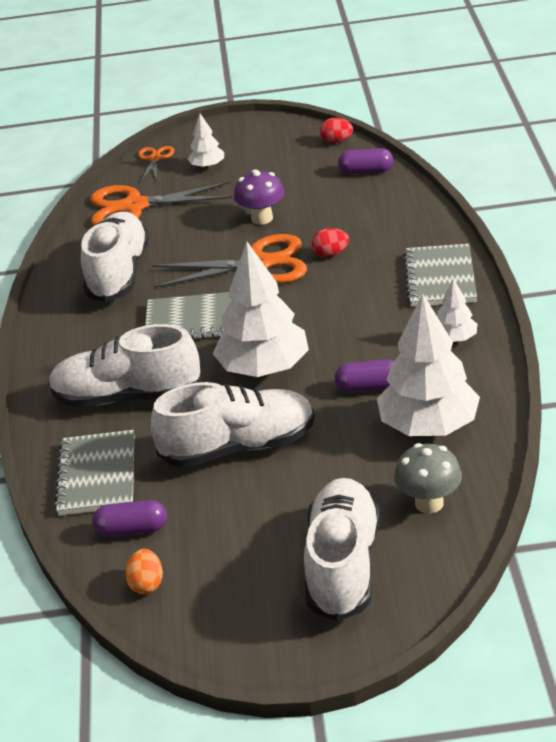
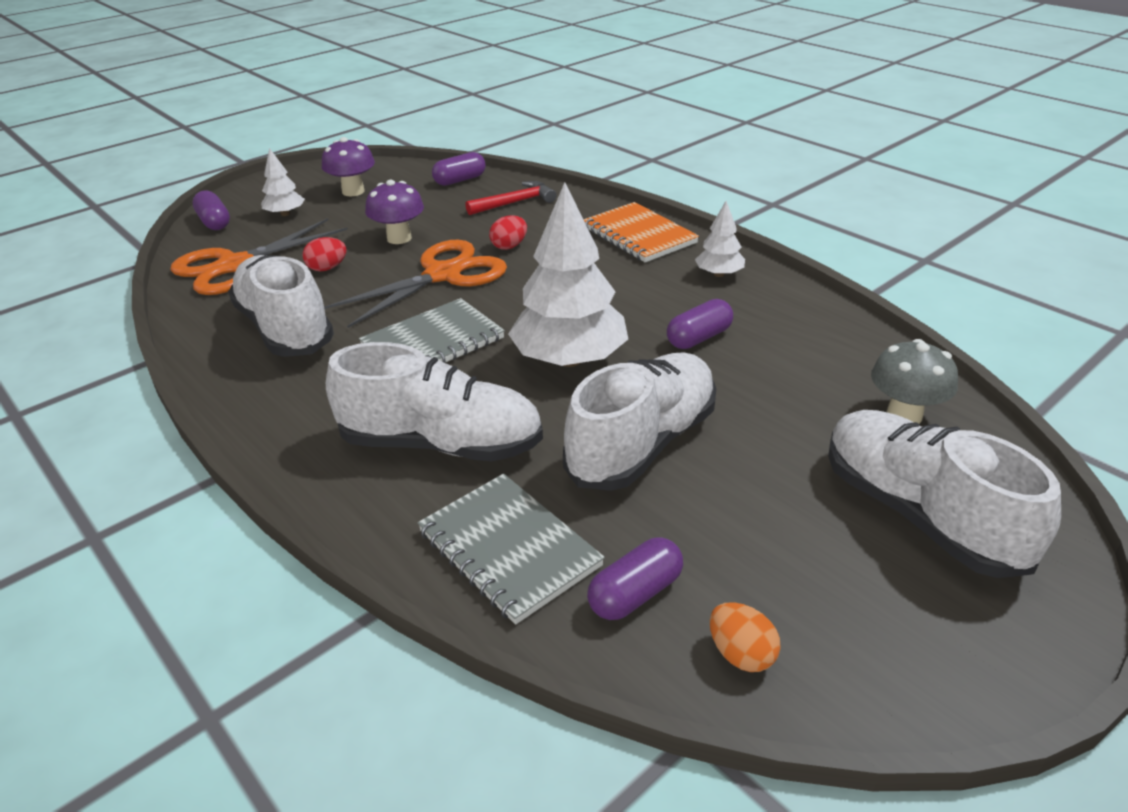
camera: 40 degrees left, 0 degrees up
white shoe [49,324,202,407] -> white shoe turned 135 degrees counterclockwise [326,342,543,462]
orange scissors [138,146,174,181] -> purple capsule [192,190,230,230]
red egg [320,118,353,143] -> red egg moved to [303,237,347,271]
white tree [377,294,480,436] -> none
grey notebook [403,244,477,307] -> orange notebook [583,202,699,262]
none -> purple mushroom [322,137,375,197]
none -> red hammer [465,181,556,215]

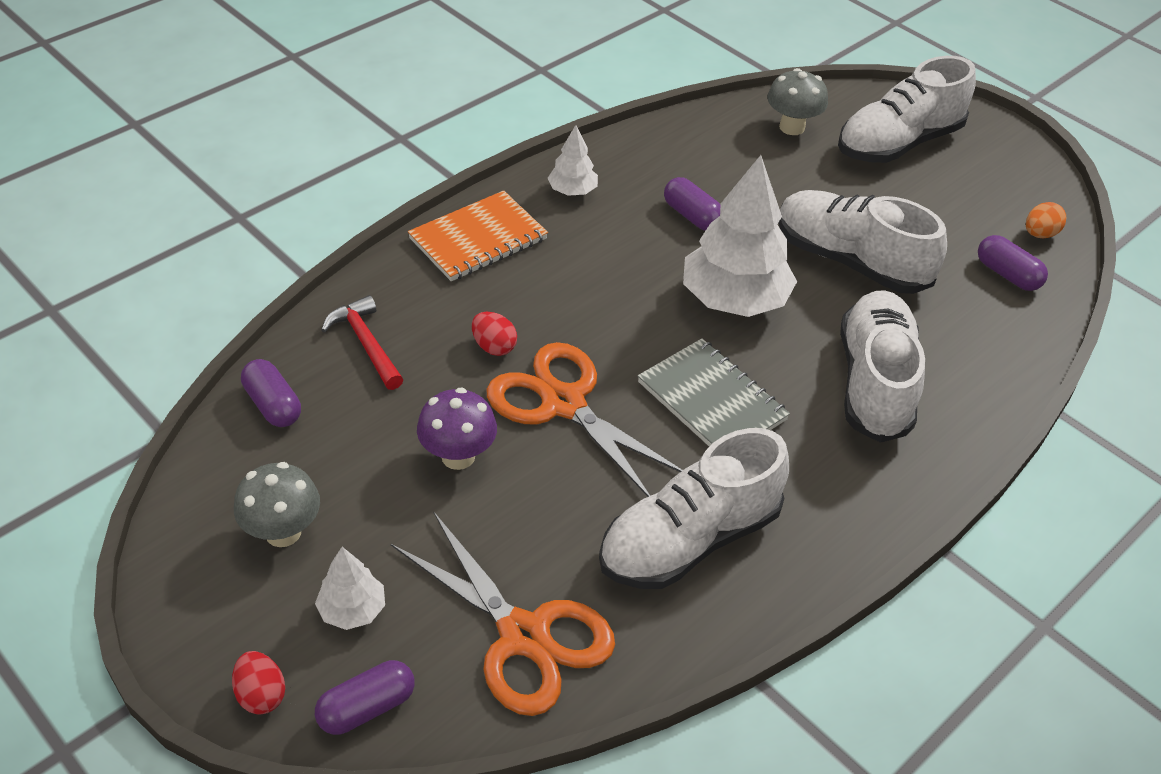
camera: 95 degrees left, 10 degrees up
red egg [303,237,347,271] -> red egg moved to [232,651,285,715]
purple mushroom [322,137,375,197] -> grey mushroom [234,462,320,547]
grey notebook [418,474,605,625] -> none

